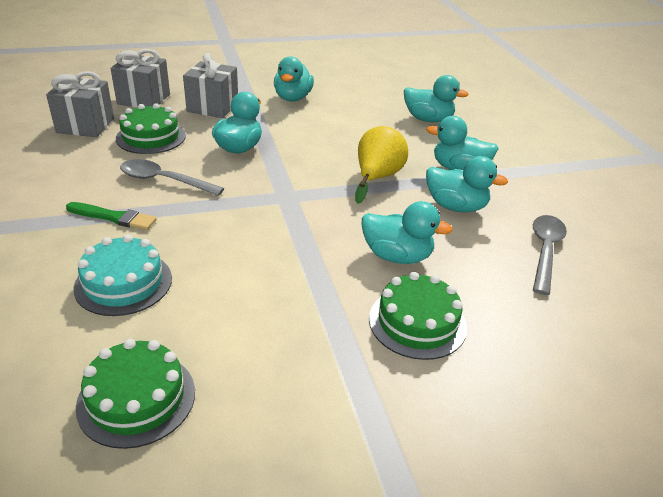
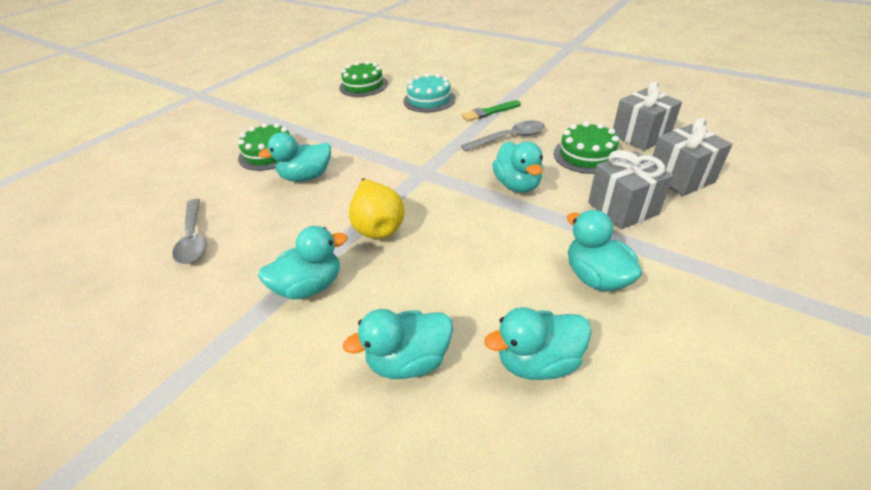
camera: 145 degrees right, 5 degrees up
turquoise duck [426,156,508,212] -> turquoise duck moved to [484,307,592,380]

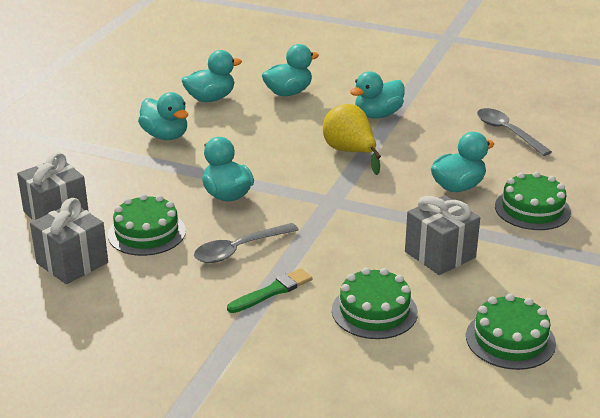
camera: 165 degrees right, 10 degrees down
turquoise cake [403,73,456,113] -> green cake [332,268,418,339]
grey gift [588,150,673,229] -> grey gift moved to [405,195,480,275]

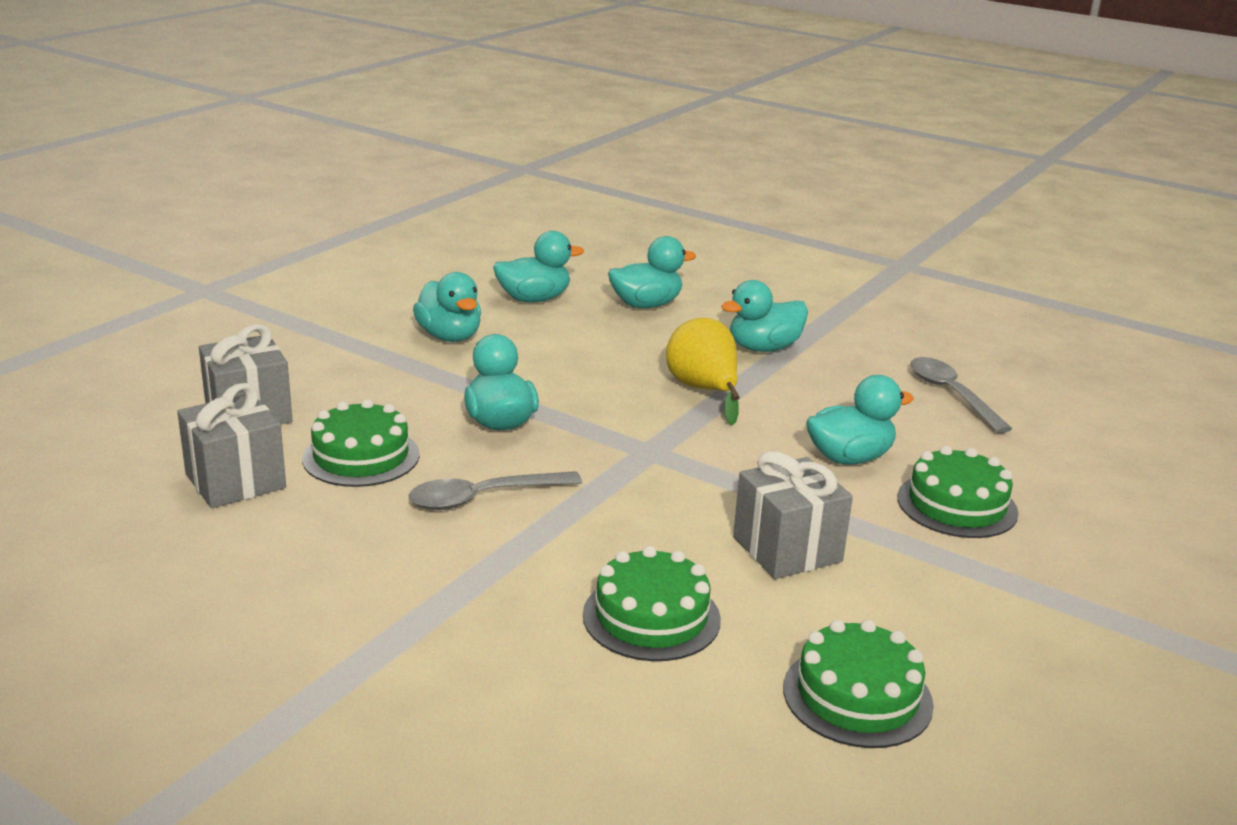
camera: 10 degrees right, 5 degrees down
green brush [227,268,312,313] -> none

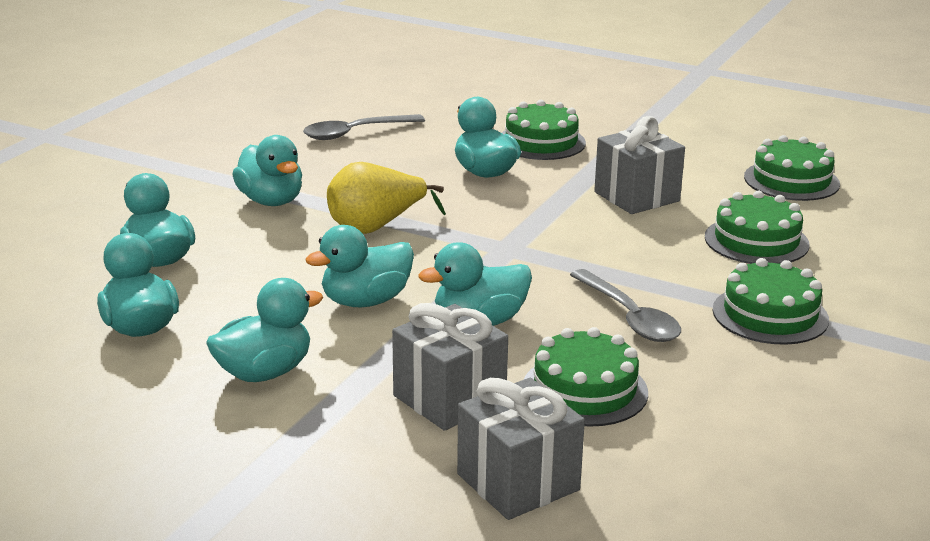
camera: 95 degrees left, 0 degrees up
grey gift [177,383,286,508] -> grey gift moved to [392,303,508,431]
none -> turquoise duck [305,225,414,307]
none -> green cake [713,258,829,345]

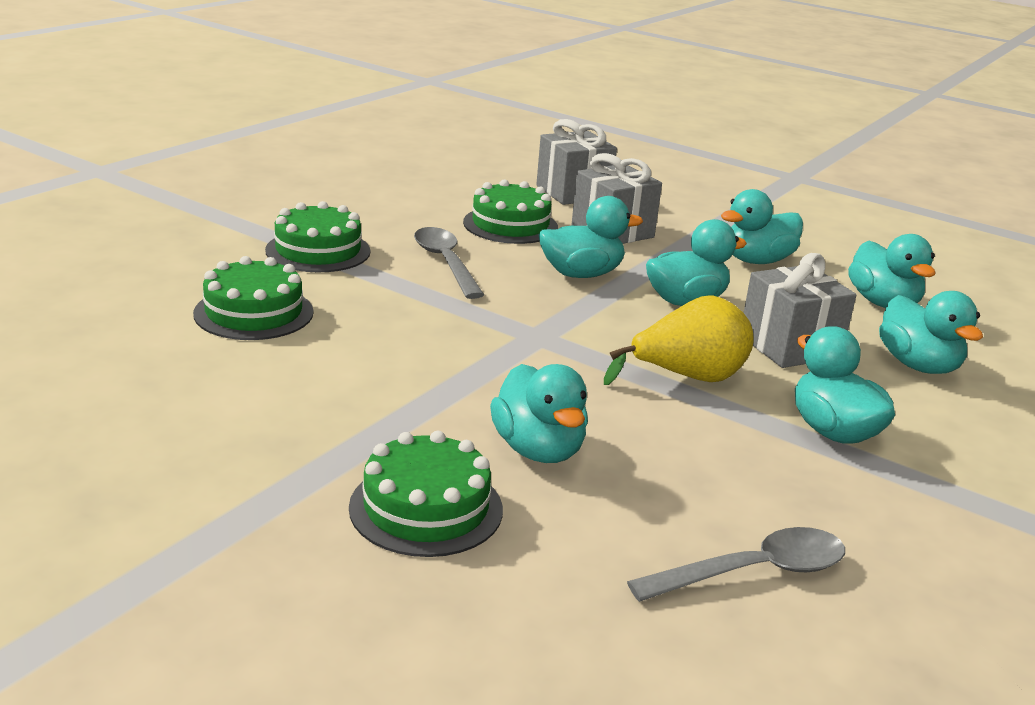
camera: 175 degrees left, 0 degrees up
grey gift [594,116,685,214] -> grey gift moved to [744,253,856,368]
green cake [744,135,840,201] -> none

